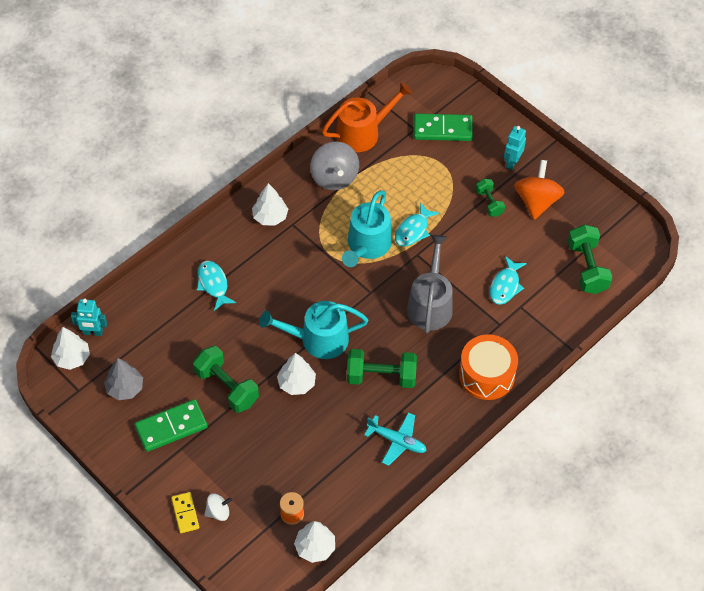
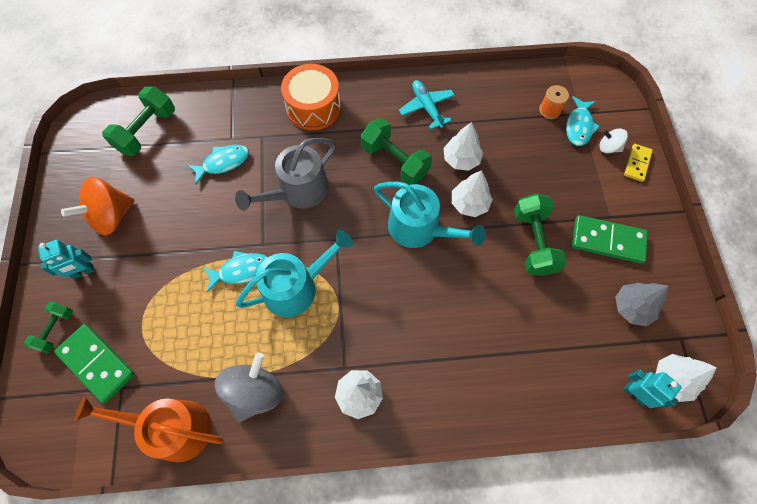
camera: 140 degrees left, 10 degrees up
turquoise fish [197,261,236,311] -> turquoise fish moved to [566,96,600,146]
white tree [294,521,335,563] -> white tree moved to [443,122,483,171]
green dumbbell [476,179,505,217] -> green dumbbell moved to [24,301,73,353]

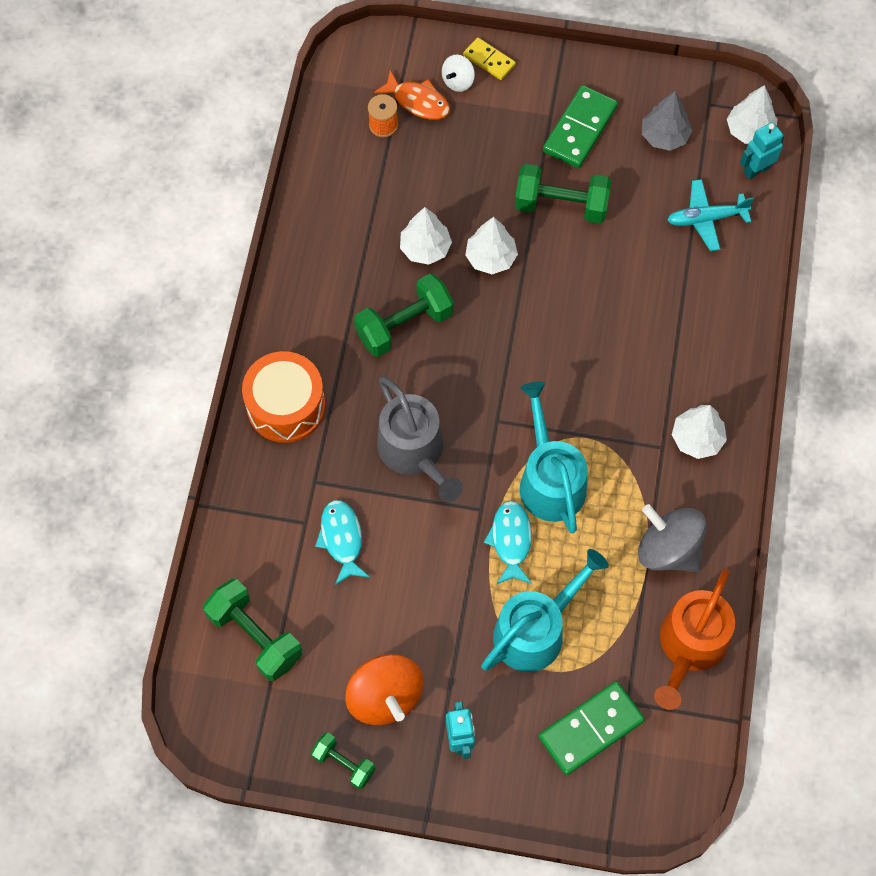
camera: 75 degrees left, 0 degrees up
green dumbbell [24,301,73,353] -> green dumbbell moved to [311,732,375,789]
turquoise watering can [374,182,486,248] -> turquoise watering can moved to [481,549,609,672]
turquoise plane [399,80,455,129] -> turquoise plane moved to [667,179,754,251]
turquoise fish [566,96,600,146] -> orange fish [374,70,450,120]

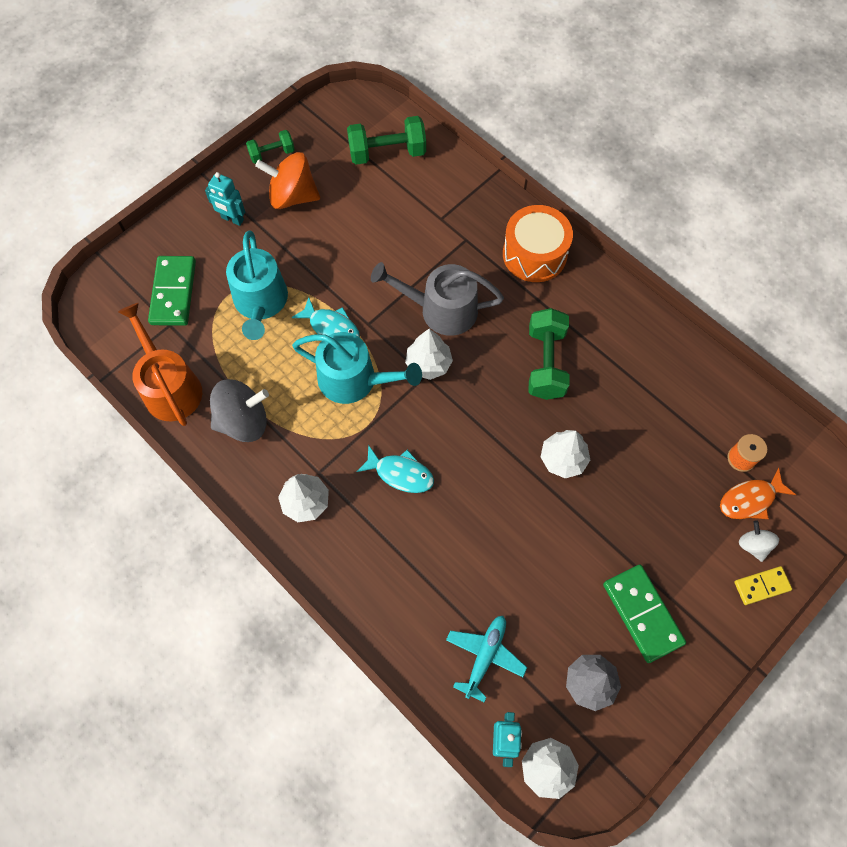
camera: 125 degrees right, 0 degrees up
turquoise fish [315,500,369,585] -> turquoise fish moved to [356,445,434,493]
white tree [400,207,452,265] -> white tree moved to [405,329,453,380]
green dumbbell [515,164,611,224] -> none

